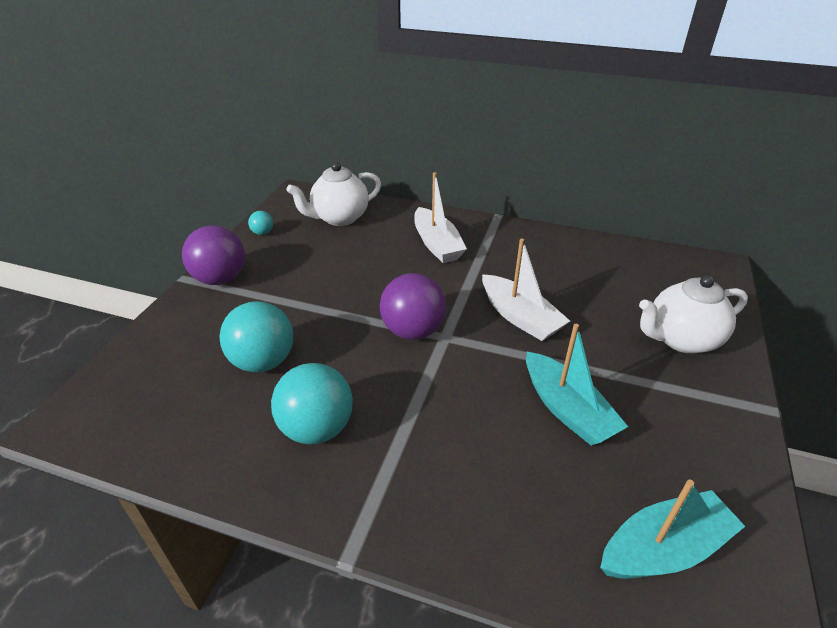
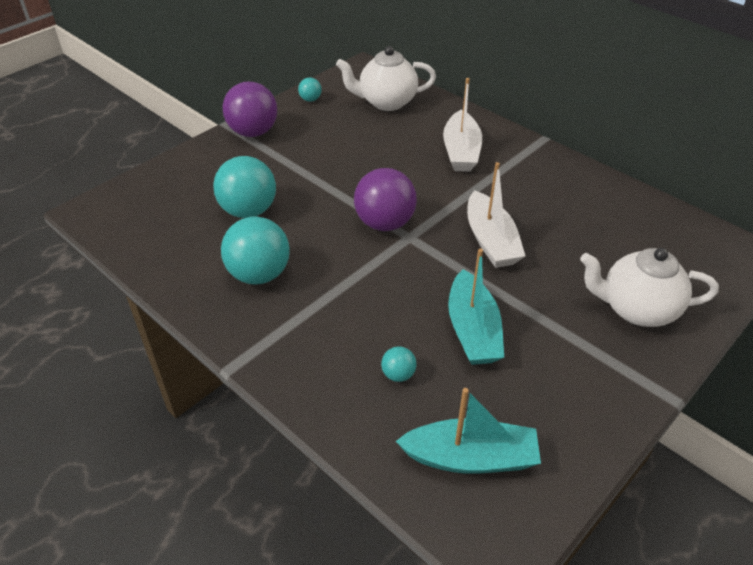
camera: 25 degrees right, 5 degrees up
none -> turquoise ball [381,346,416,382]

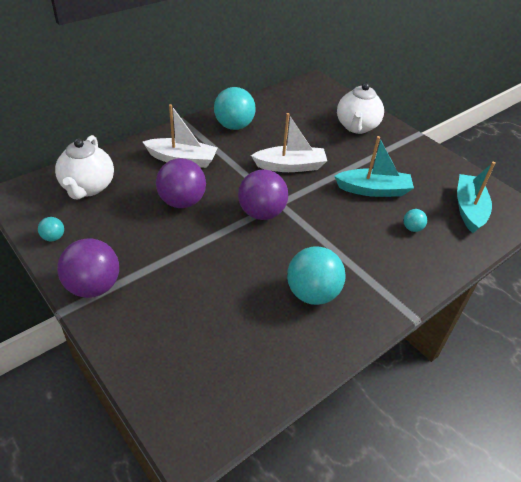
camera: 85 degrees left, 0 degrees up
turquoise ball [213,156,276,218] -> turquoise ball moved to [214,87,256,130]
none -> purple ball [156,158,206,208]

